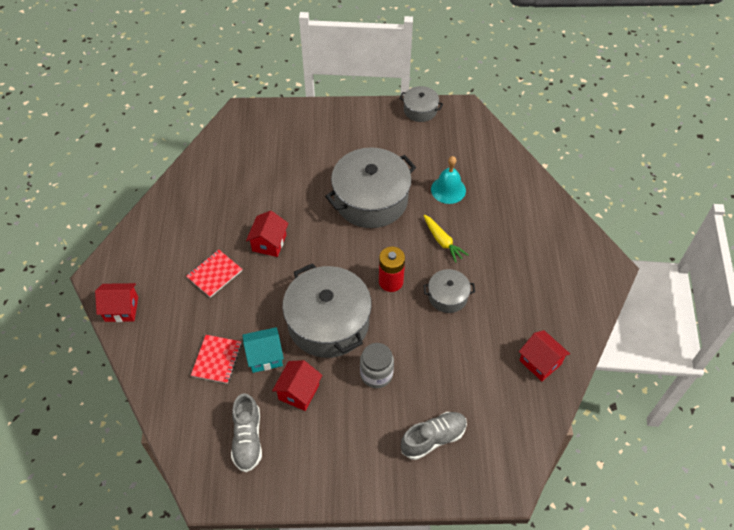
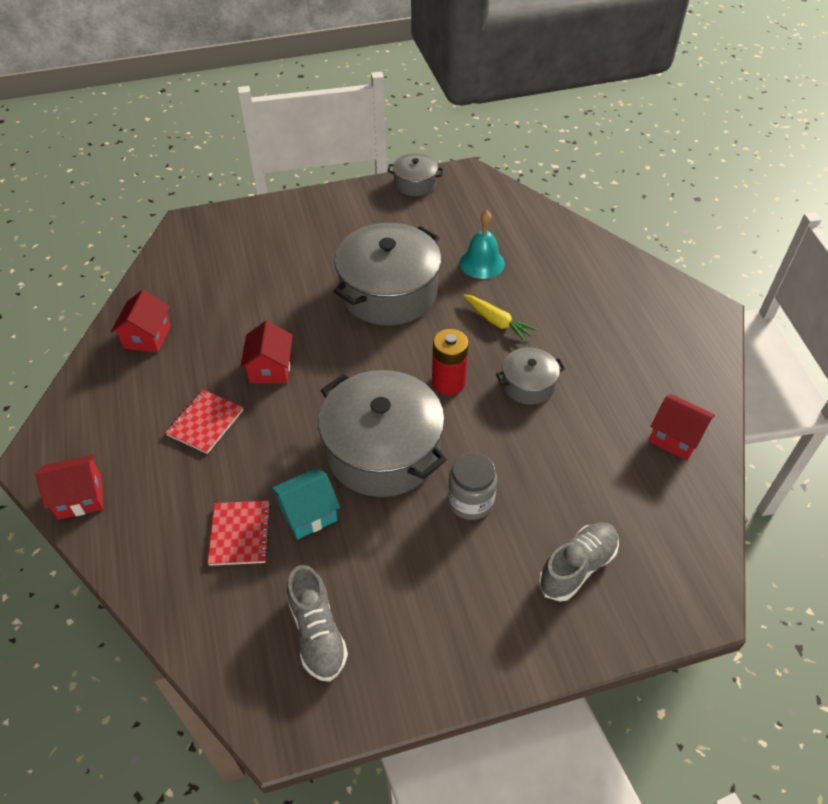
camera: 15 degrees left, 5 degrees down
red house [272,360,322,411] -> red house moved to [111,290,171,353]

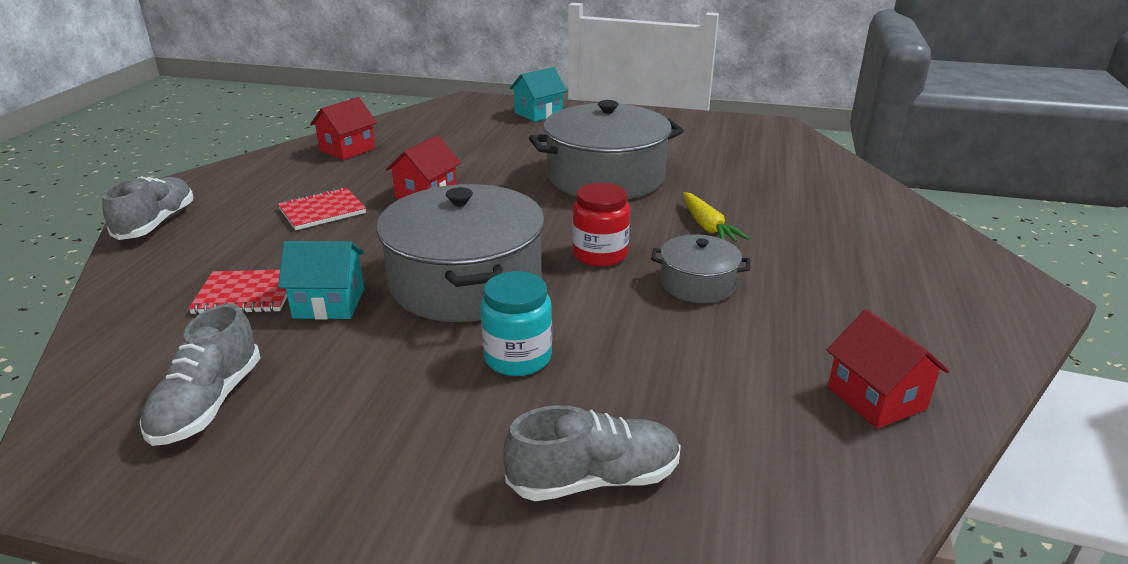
camera: 30 degrees right, 20 degrees down
red house [36,454,103,520] -> grey shoe [102,176,193,240]
red notebook [208,501,271,566] -> red notebook turned 60 degrees clockwise [188,270,287,314]
grey pot [387,153,443,196] -> none
red battery [432,329,469,395] -> red jar [572,183,630,267]
grey jar [448,452,497,520] -> turquoise jar [480,271,552,376]
turquoise bell [460,210,505,279] -> none
none -> turquoise house [510,67,567,122]

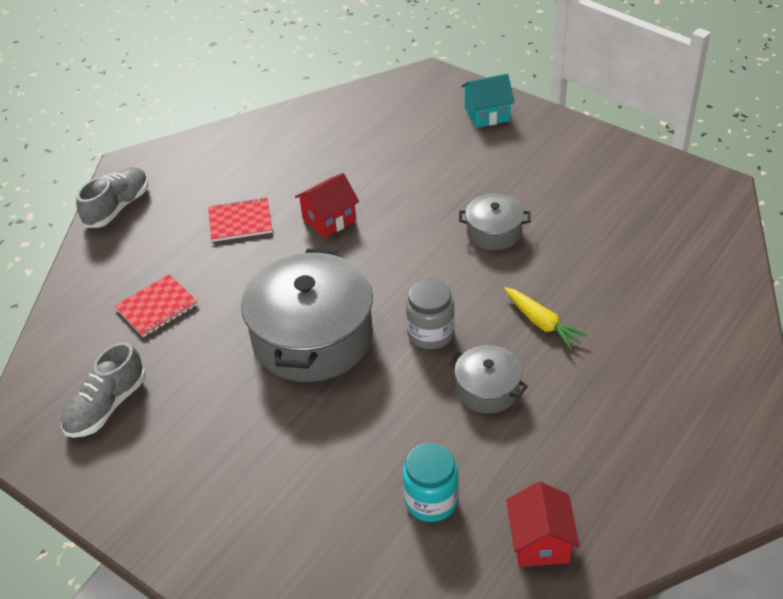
camera: 25 degrees right, 15 degrees up
red notebook [188,270,287,314] -> red notebook turned 60 degrees counterclockwise [115,274,198,337]
turquoise house [278,241,364,320] -> none
red house [310,97,377,160] -> none
turquoise jar [480,271,552,376] -> turquoise jar moved to [403,443,459,522]
grey shoe [503,405,681,501] -> none
grey pot [529,100,684,199] -> grey pot [459,194,531,250], size x0.50
red jar [572,183,630,267] -> grey jar [406,279,455,349]
yellow carrot [683,192,750,242] -> yellow carrot turned 45 degrees counterclockwise [504,287,588,350]

